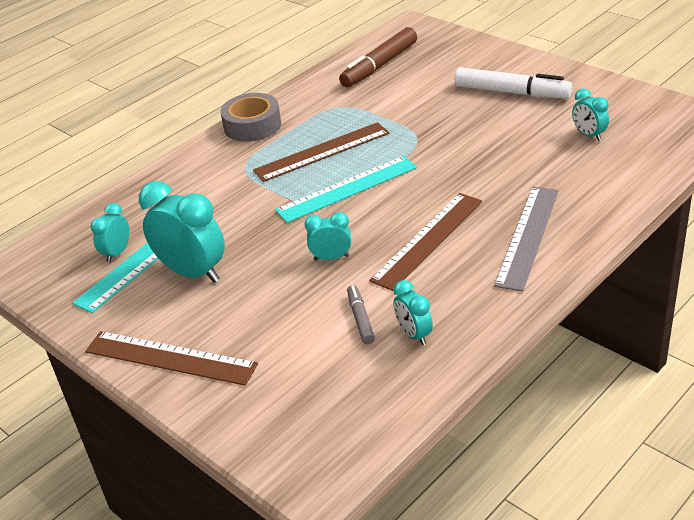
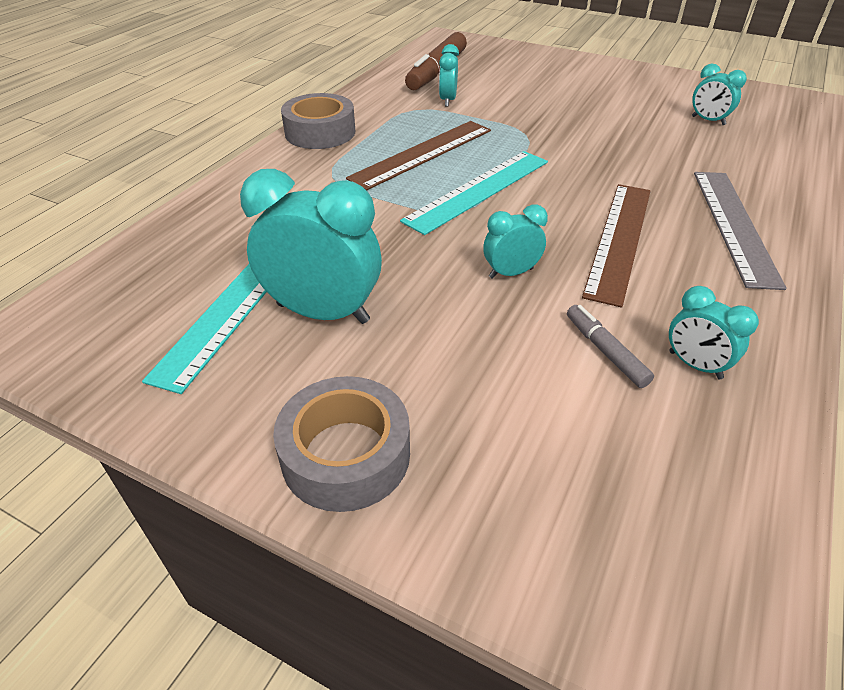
camera: 20 degrees left, 5 degrees up
brown ruler [85,331,258,386] -> grey tape [273,376,410,512]
turquoise clock [91,203,129,263] -> turquoise clock moved to [439,44,459,107]
white marker [455,67,572,98] -> none

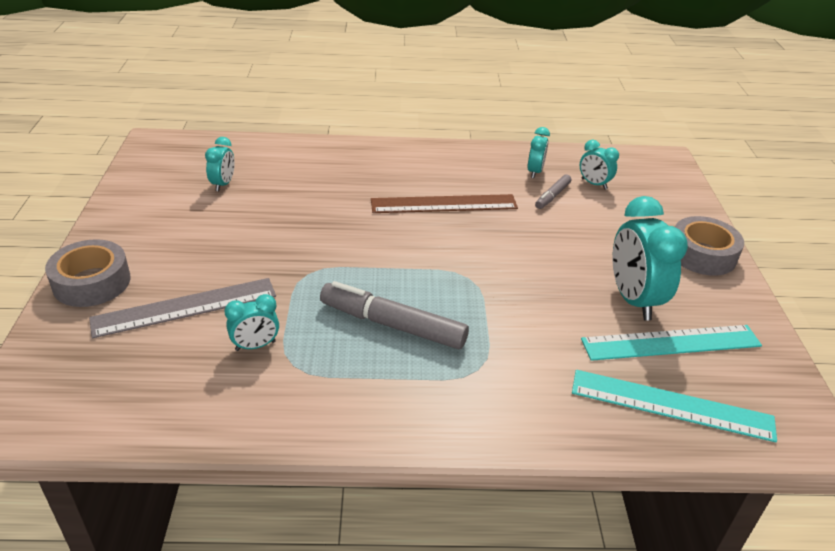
camera: 120 degrees left, 5 degrees down
grey tape [281,93,355,149] -> grey tape moved to [45,239,131,307]
brown ruler [346,121,491,191] -> grey marker [320,281,469,349]
turquoise ruler [400,151,548,235] -> turquoise ruler moved to [572,370,777,442]
brown marker [405,32,467,90] -> none
turquoise clock [483,205,548,279] -> turquoise clock moved to [580,140,619,190]
grey ruler [694,172,787,290] -> grey ruler moved to [89,278,276,338]

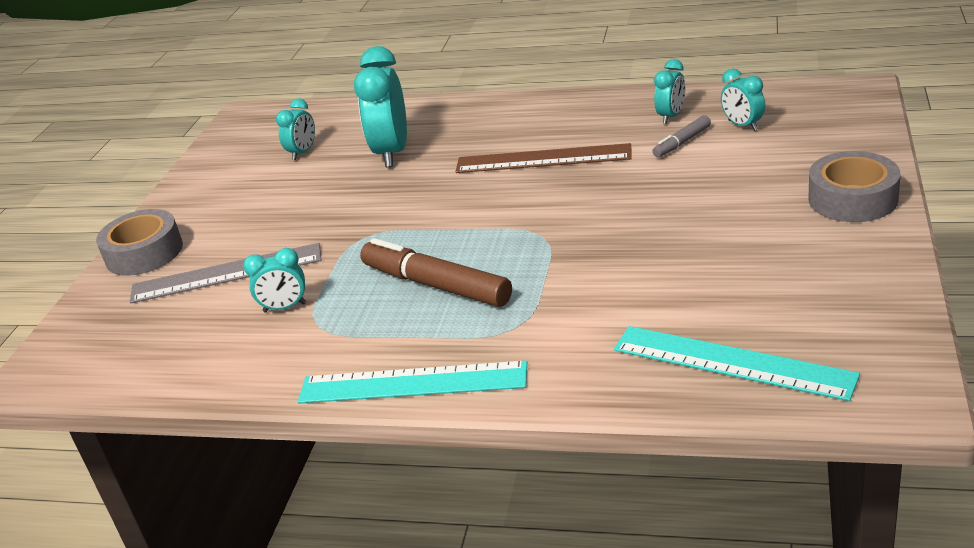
camera: 20 degrees right, 5 degrees down
grey marker [320,281,469,349] -> brown marker [360,238,512,307]
turquoise ruler [581,325,762,361] -> turquoise ruler moved to [298,361,527,403]
turquoise clock [612,196,688,321] -> turquoise clock moved to [354,46,407,167]

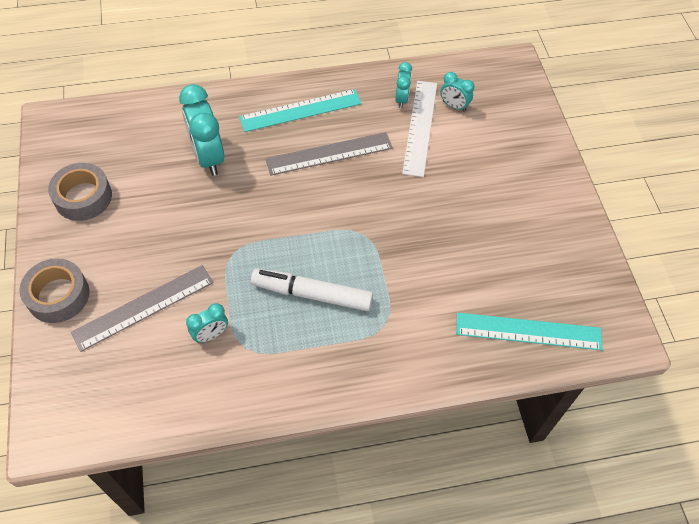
camera: 30 degrees left, 25 degrees up
turquoise clock [276,98,315,160] -> none
turquoise ruler [298,361,527,403] -> turquoise ruler moved to [239,89,362,132]
brown marker [360,238,512,307] -> white marker [251,269,373,311]
brown ruler [455,143,632,173] -> grey ruler [265,132,393,175]
grey marker [652,115,711,158] -> white ruler [402,81,437,177]
grey tape [809,151,901,222] -> grey tape moved to [48,163,112,221]

